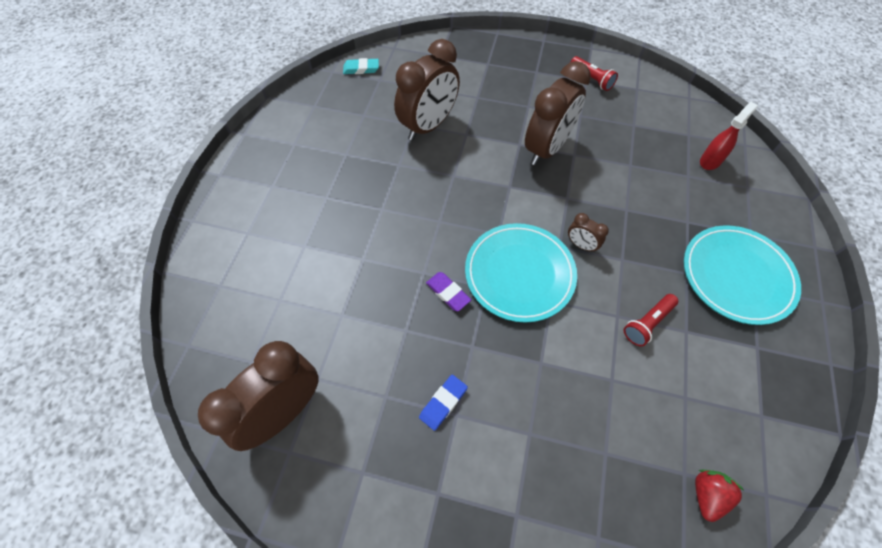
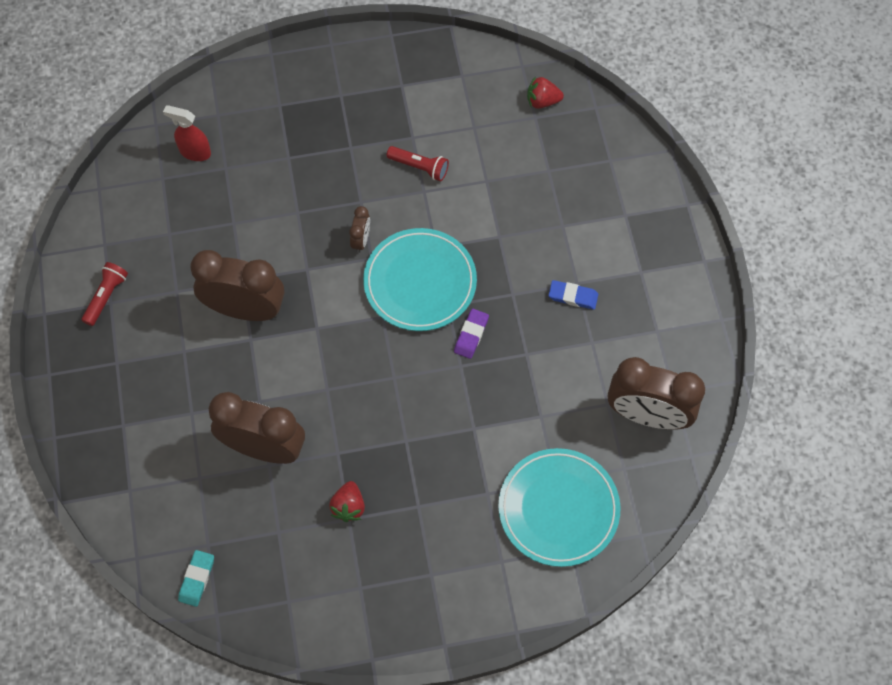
camera: 115 degrees left, 5 degrees up
turquoise eraser [343,58,379,74] -> turquoise eraser turned 45 degrees clockwise [178,550,214,607]
turquoise plate [684,225,801,325] -> turquoise plate moved to [498,448,620,567]
none -> red strawberry [329,481,365,522]

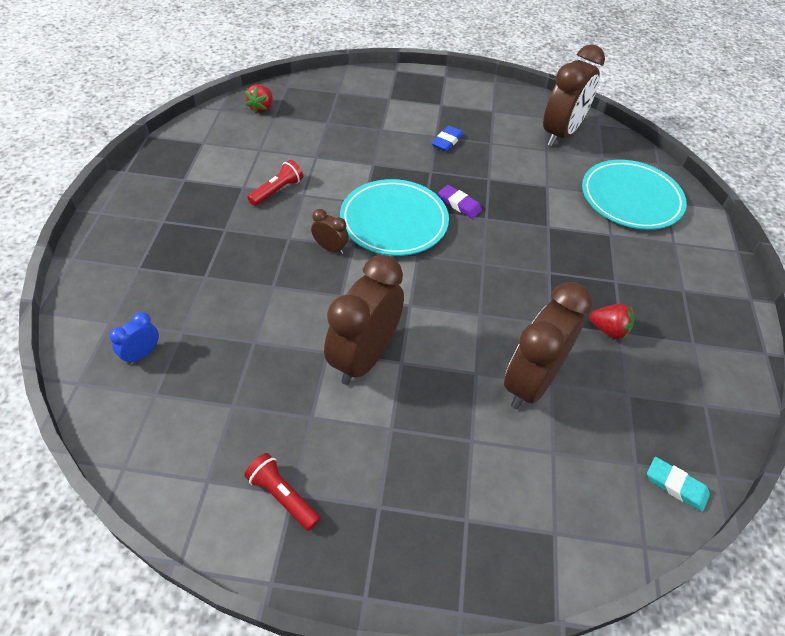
camera: 75 degrees left, 15 degrees down
red spray bottle [163,105,211,161] -> blue clock [109,312,159,365]

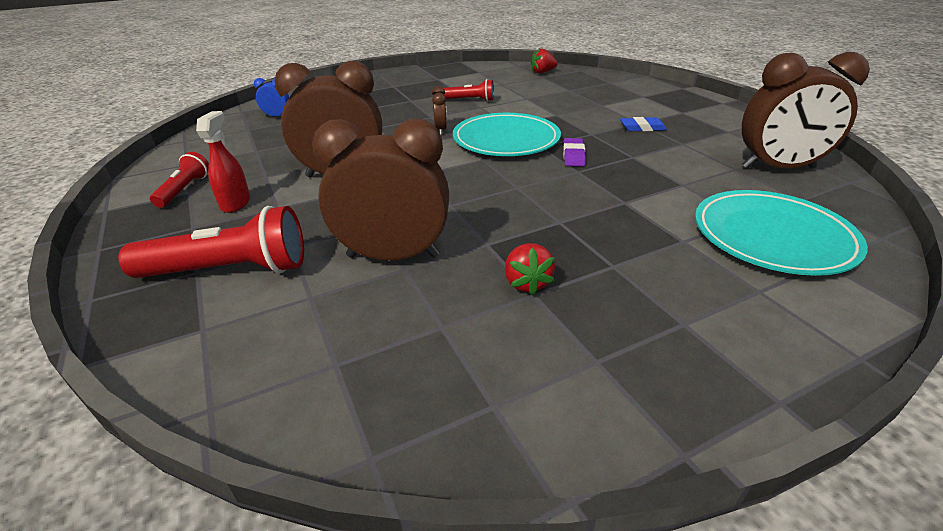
camera: 60 degrees right, 15 degrees down
turquoise eraser [647,457,710,512] -> none
none -> red flashlight [118,206,304,278]
none -> red spray bottle [196,111,250,213]

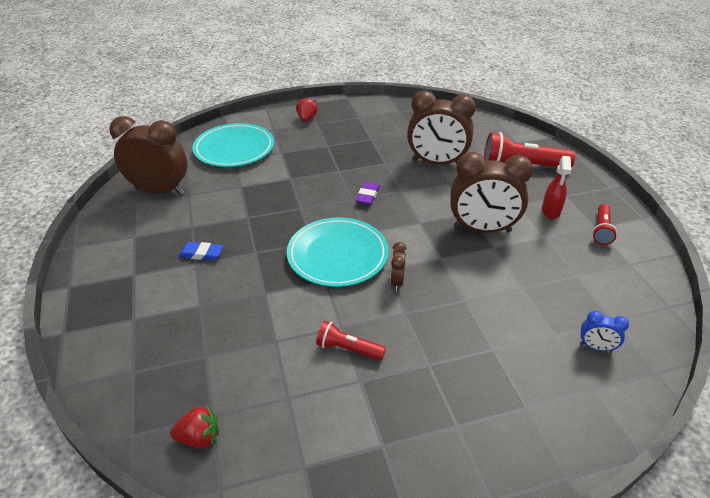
camera: 170 degrees left, 5 degrees up
red strawberry [505,243,555,296] -> red strawberry moved to [296,97,318,122]
purple eraser [563,138,586,166] -> purple eraser moved to [356,182,380,205]

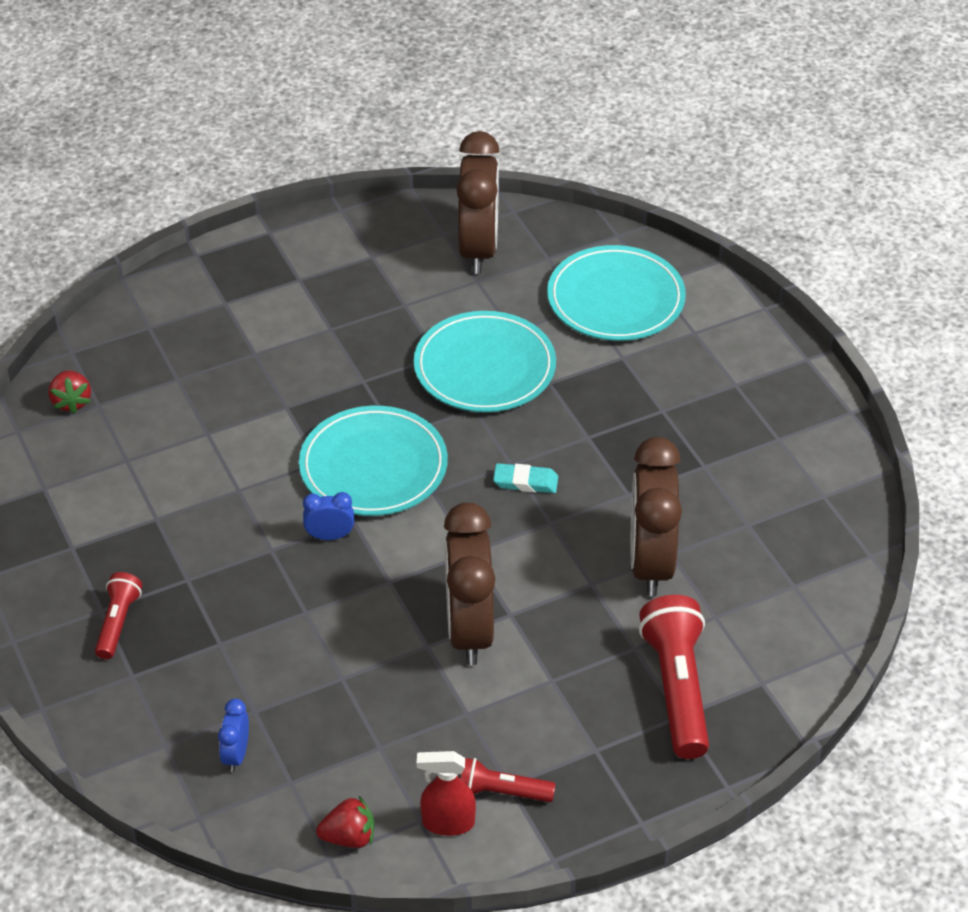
camera: 80 degrees right, 5 degrees up
blue eraser [178,242,223,261] -> none
red strawberry [296,97,318,122] -> red strawberry moved to [316,796,374,848]
red flashlight [316,321,386,360] -> red flashlight moved to [95,572,142,659]
purple eraser [356,182,380,205] -> turquoise eraser [493,463,558,493]
brown clock [390,242,406,291] -> blue clock [303,492,354,540]
red spray bottle [542,156,571,219] -> red spray bottle moved to [417,751,476,836]
none -> turquoise plate [414,311,556,412]

